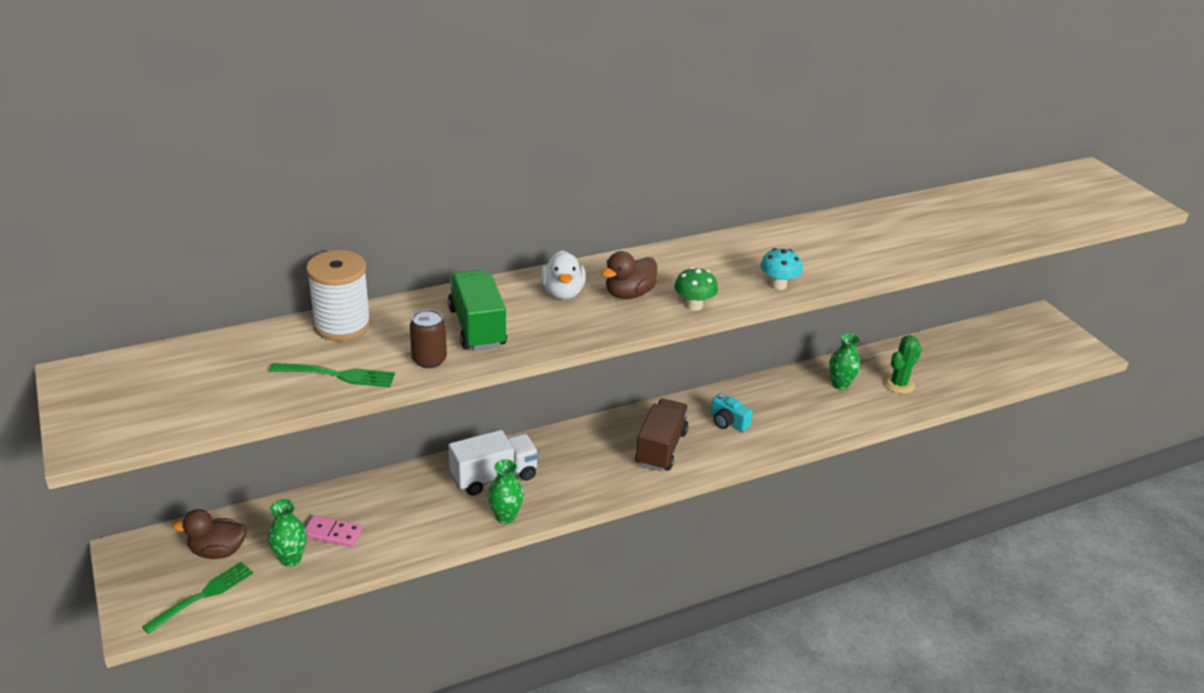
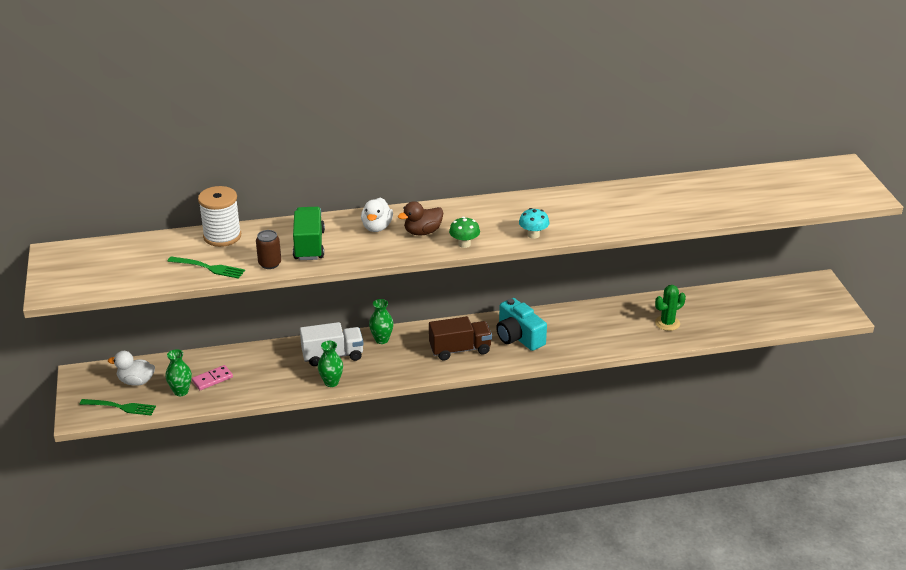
camera: 15 degrees right, 0 degrees up
green fork [142,562,253,634] -> green fork turned 45 degrees clockwise [80,399,156,416]
brown duck [172,509,247,559] -> white duck [108,351,155,386]
pink domino [305,515,363,547] -> pink domino turned 60 degrees counterclockwise [192,365,233,390]
brown truck [635,399,689,471] -> brown truck turned 45 degrees clockwise [429,316,492,360]
turquoise camera [711,393,753,432] -> turquoise camera [496,298,547,351], size x1.75
green vase [829,333,860,390] -> green vase moved to [369,299,393,344]

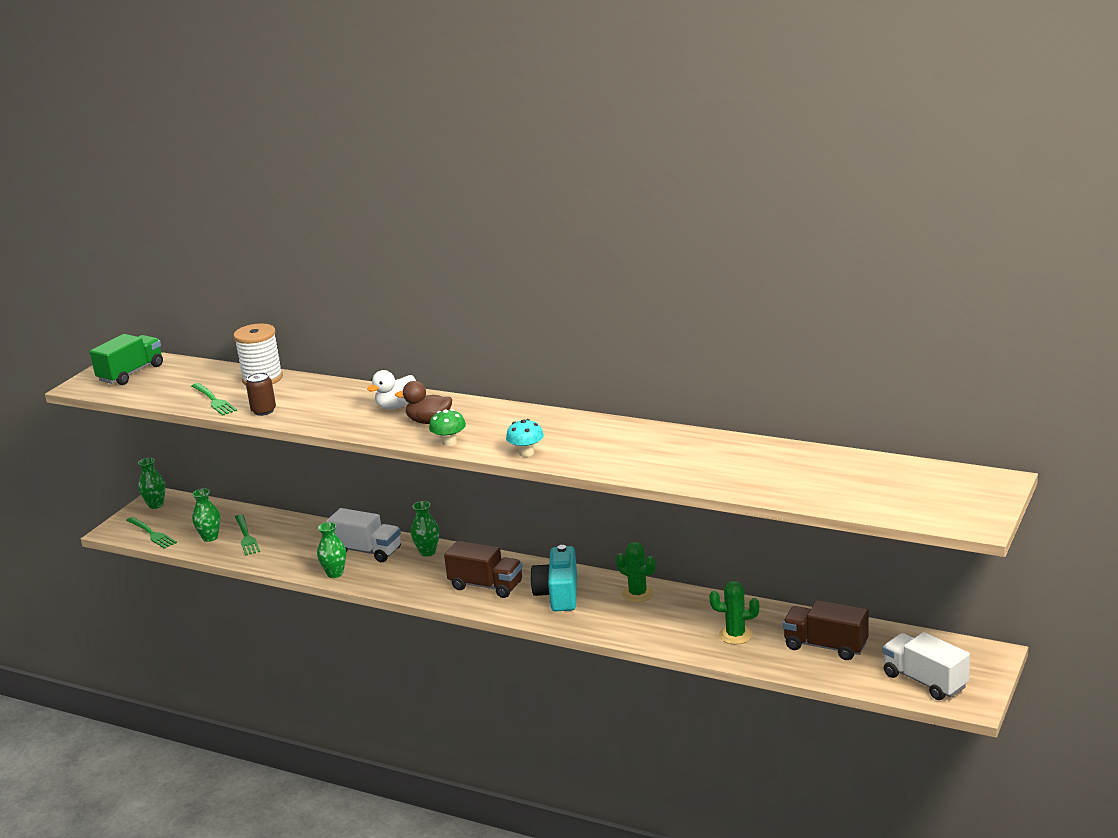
camera: 40 degrees right, 10 degrees down
white duck [108,351,155,386] -> none
pink domino [192,365,233,390] -> green fork [235,514,260,555]
green truck [293,207,325,260] -> green truck moved to [90,334,163,385]
none -> green vase [138,458,166,509]
none -> green cactus [616,542,655,603]
none -> brown truck [783,600,869,660]
none -> white truck [882,632,970,700]

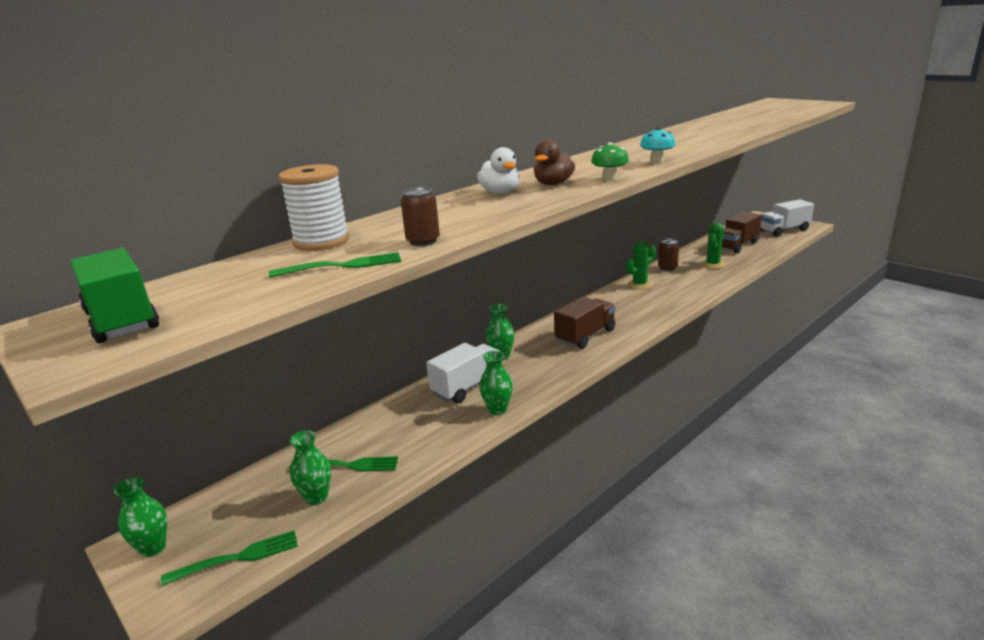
camera: 70 degrees left, 0 degrees up
turquoise camera [530,545,577,611] -> none
none -> brown can [658,238,679,271]

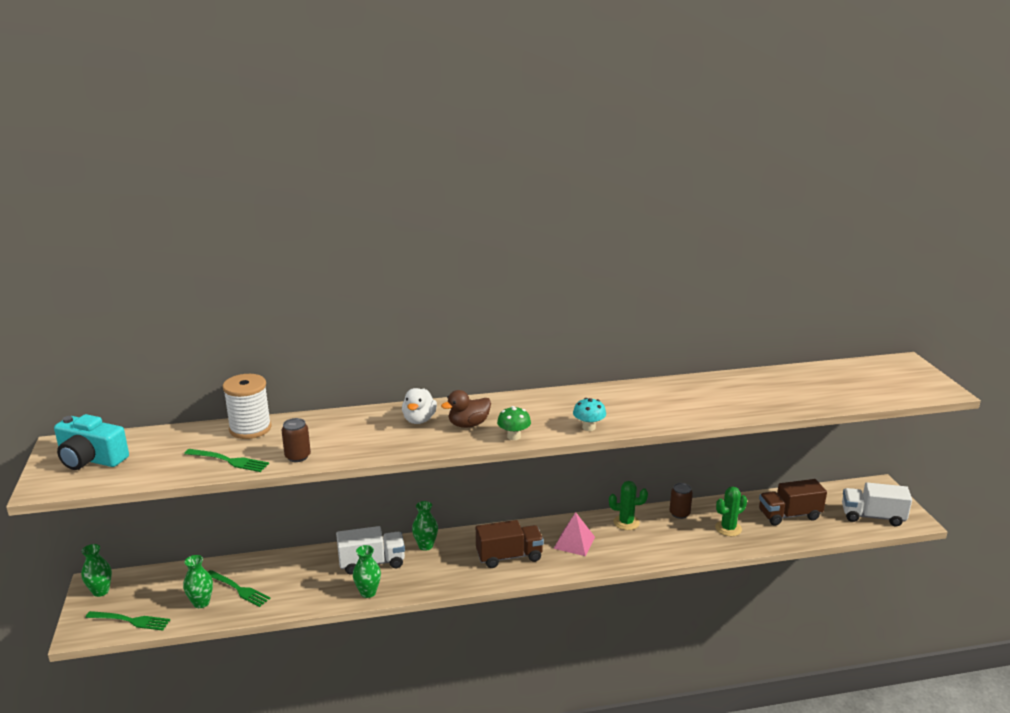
camera: 30 degrees right, 0 degrees up
green truck [70,248,159,343] -> turquoise camera [54,414,129,470]
none -> pink pyramid [553,512,595,556]

